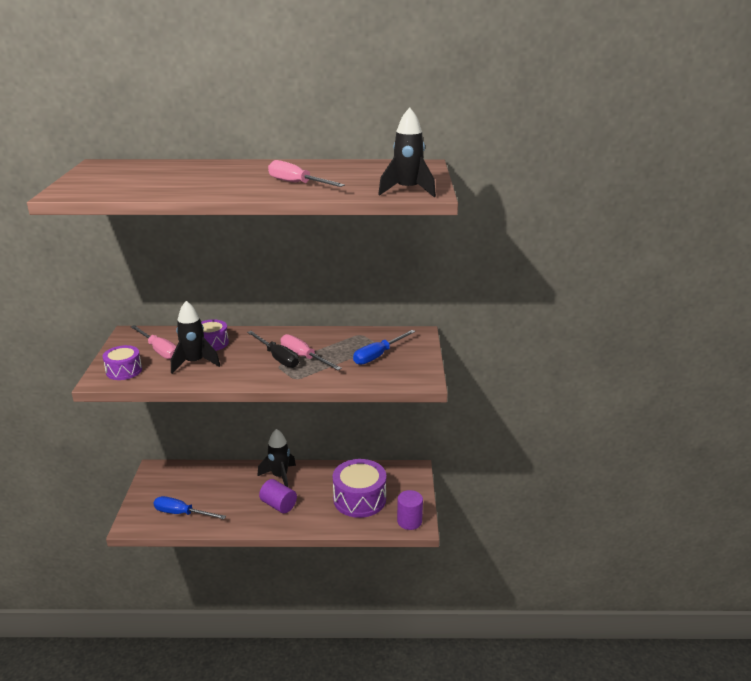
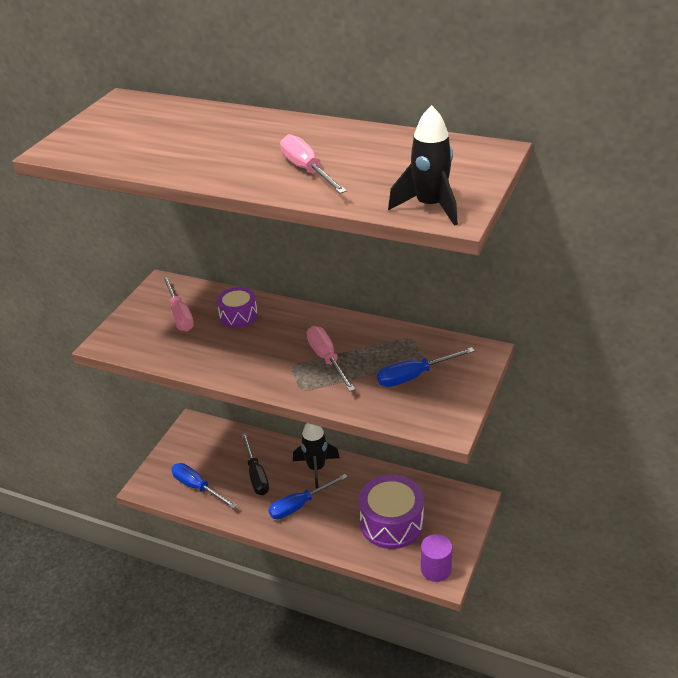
camera: 25 degrees right, 10 degrees up
purple drum [103,345,142,380] -> none
black rocket [171,301,220,374] -> none
black screwdriver [247,331,299,368] -> black screwdriver moved to [241,433,269,495]
purple cylinder [259,479,297,513] -> blue screwdriver [268,474,348,520]

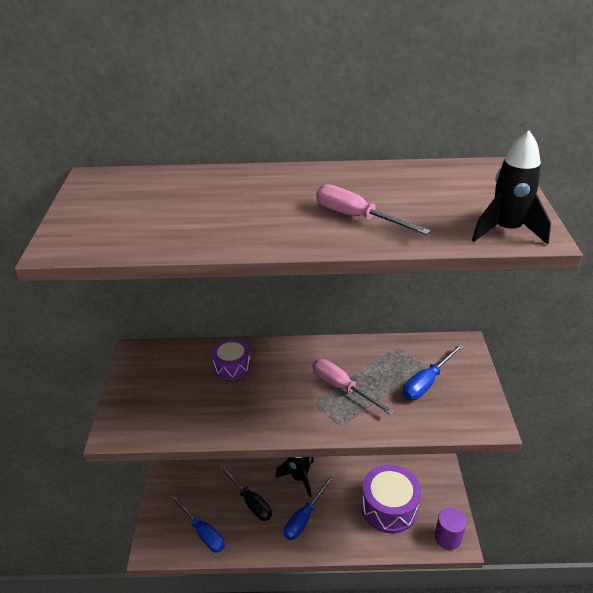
camera: 25 degrees left, 0 degrees up
pink screwdriver [162,276,194,331] -> none
blue screwdriver [171,463,237,509] -> blue screwdriver turned 150 degrees counterclockwise [170,494,225,553]

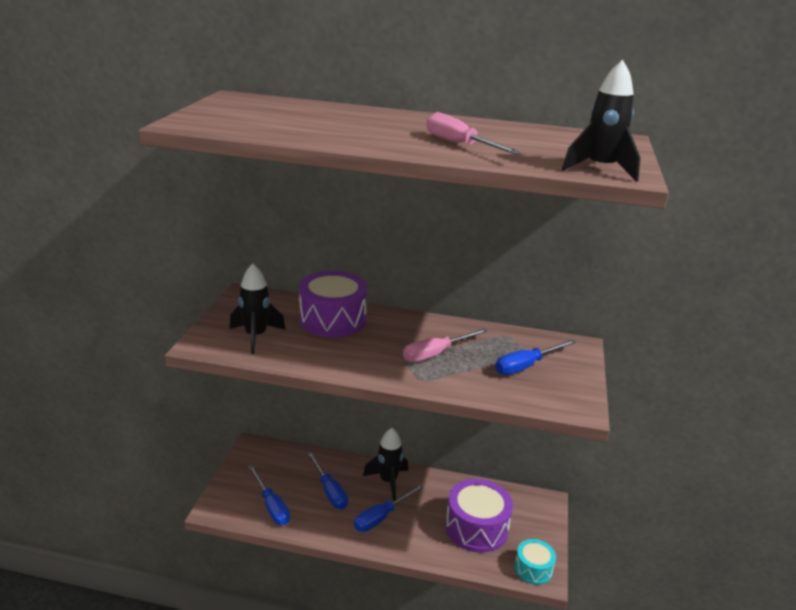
camera: 10 degrees right, 10 degrees down
purple drum [212,338,251,380] -> purple drum [299,271,367,337], size x1.76
black screwdriver [219,465,272,521] -> blue screwdriver [307,451,348,509]
pink screwdriver [313,359,394,415] -> pink screwdriver turned 90 degrees counterclockwise [403,328,488,362]
purple cylinder [435,508,466,550] -> turquoise drum [514,539,556,585]
none -> black rocket [230,264,286,354]

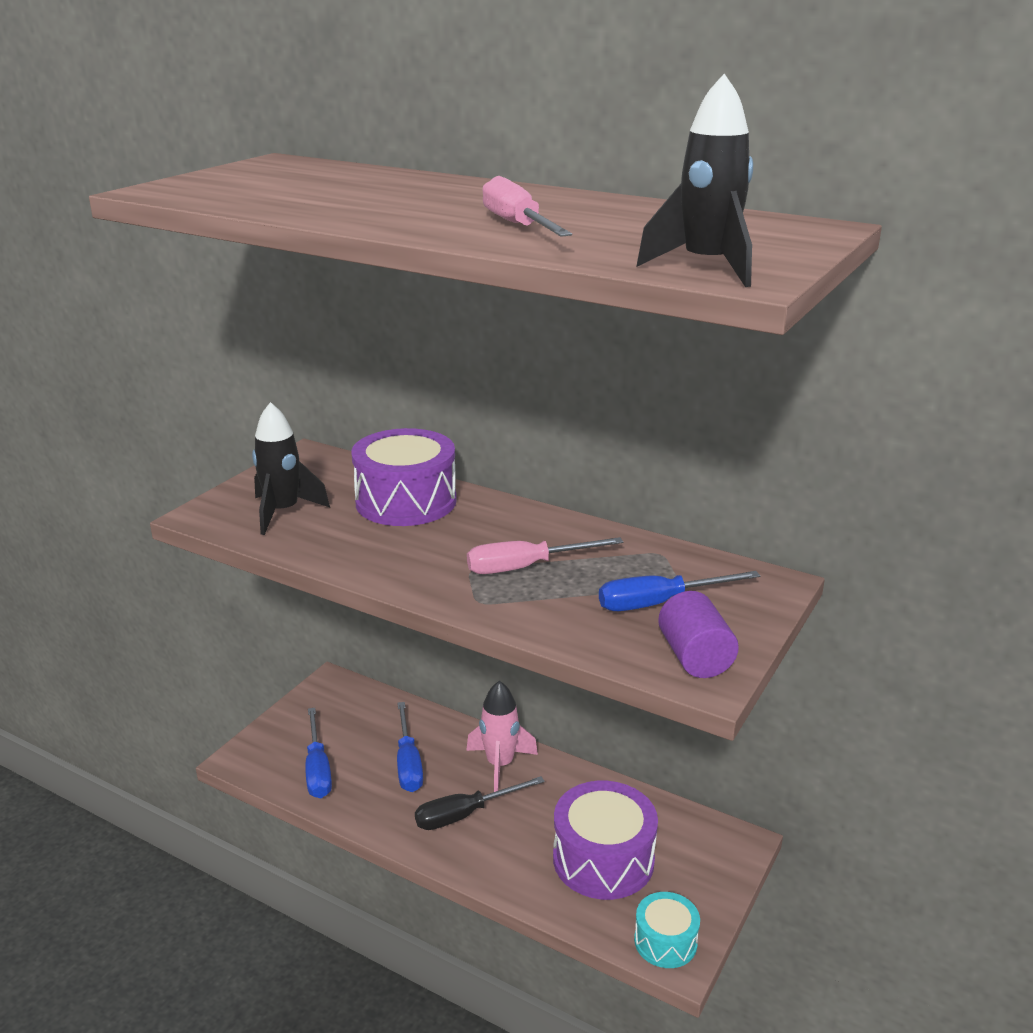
camera: 20 degrees right, 0 degrees up
blue screwdriver [354,484,424,532] -> black screwdriver [415,776,545,830]
black rocket [363,428,408,501] -> pink rocket [466,681,538,792]
none -> purple cylinder [658,591,739,678]

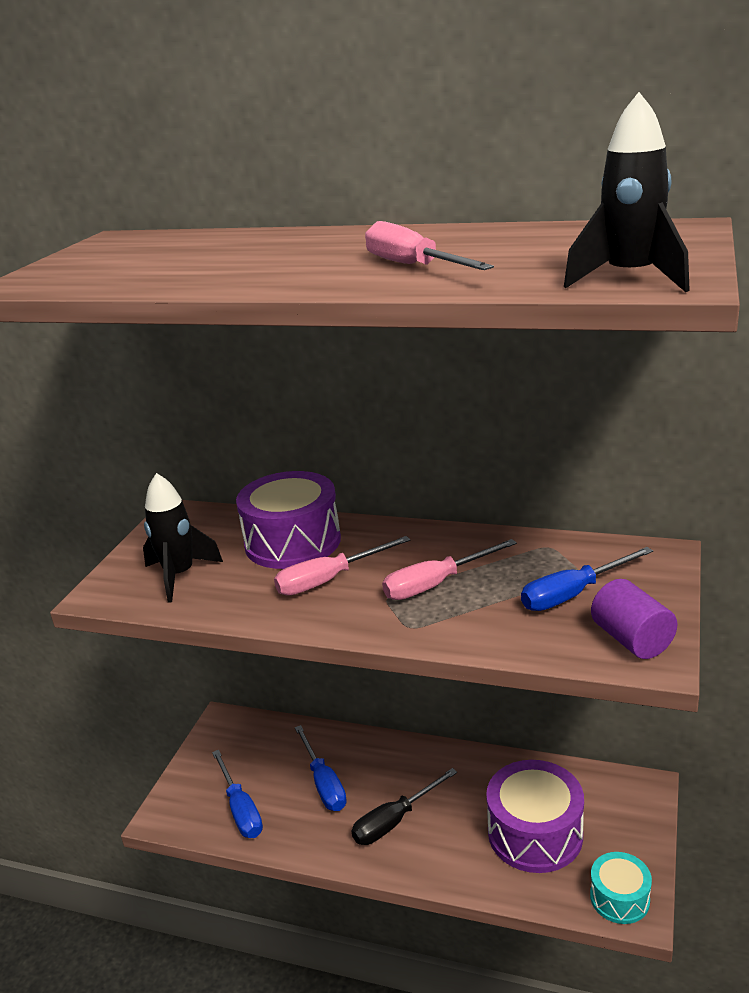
camera: 10 degrees left, 0 degrees up
pink rocket [466,681,538,792] -> none
none -> pink screwdriver [274,536,410,595]

